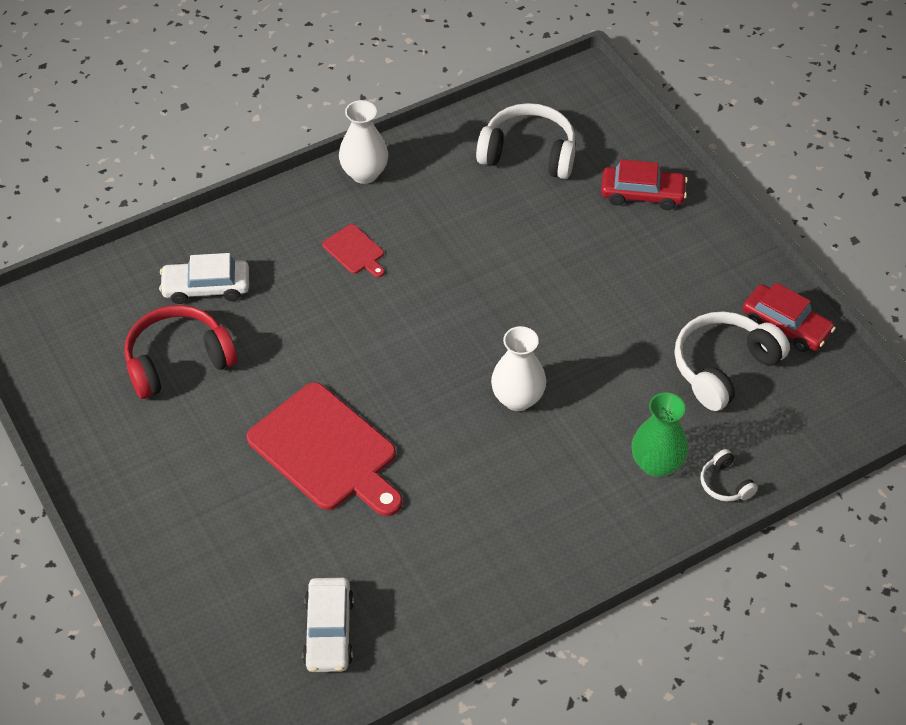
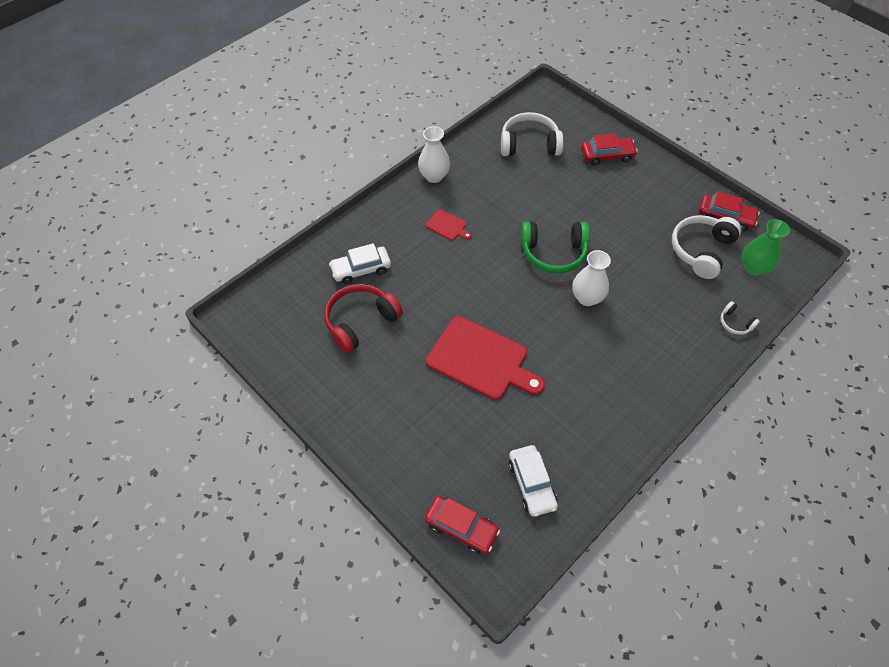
camera: 15 degrees left, 5 degrees up
green vase [632,392,688,477] -> green vase moved to [742,219,790,276]
none -> red car [424,496,500,554]
none -> green headphones [520,222,590,273]

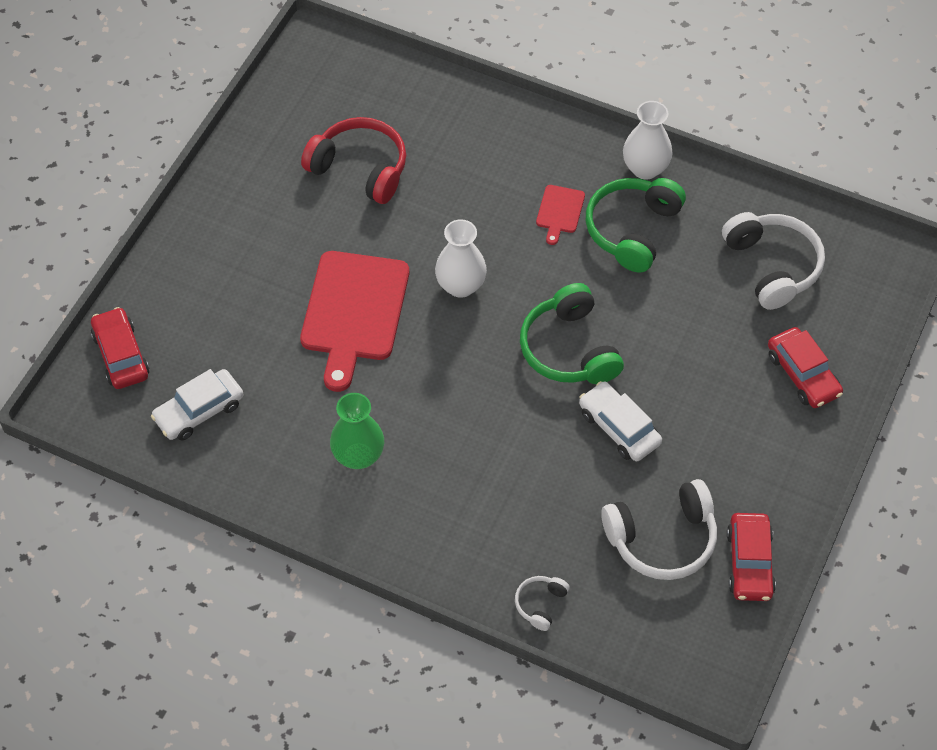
camera: 70 degrees right, 0 degrees up
white car [329,243,391,284] -> white car moved to [579,381,662,461]
red car [424,496,500,554] -> red car turned 150 degrees clockwise [91,307,149,389]
white vase [572,250,611,306] -> white vase moved to [435,219,487,298]
white headphones [672,215,742,279] -> white headphones turned 150 degrees clockwise [601,479,717,580]
green vase [742,219,790,276] -> green vase moved to [330,393,384,469]
none -> green headphones [586,178,686,273]

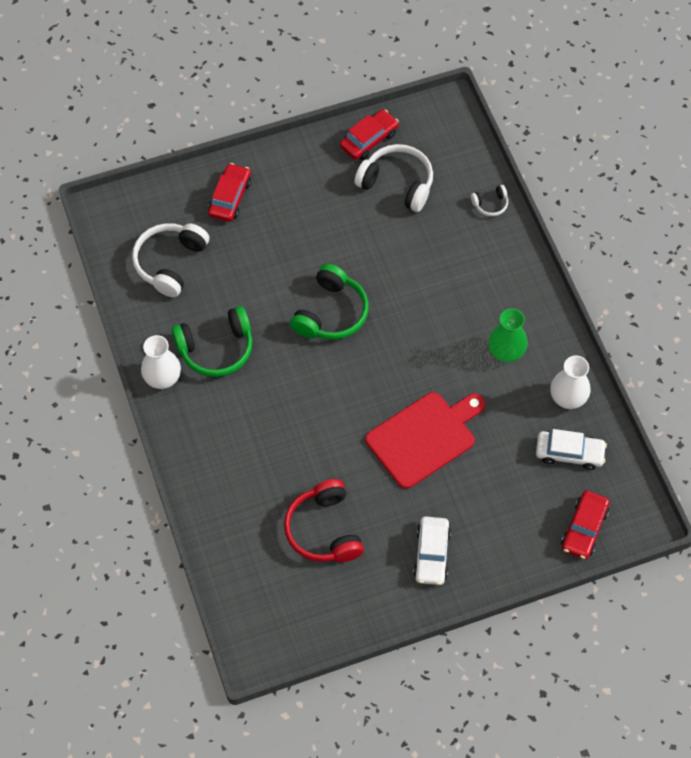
camera: 135 degrees left, 5 degrees up
white vase [435,219,487,298] -> white vase moved to [550,356,590,409]
red cutting board [536,185,585,245] -> none
white car [579,381,662,461] -> white car moved to [413,516,451,585]

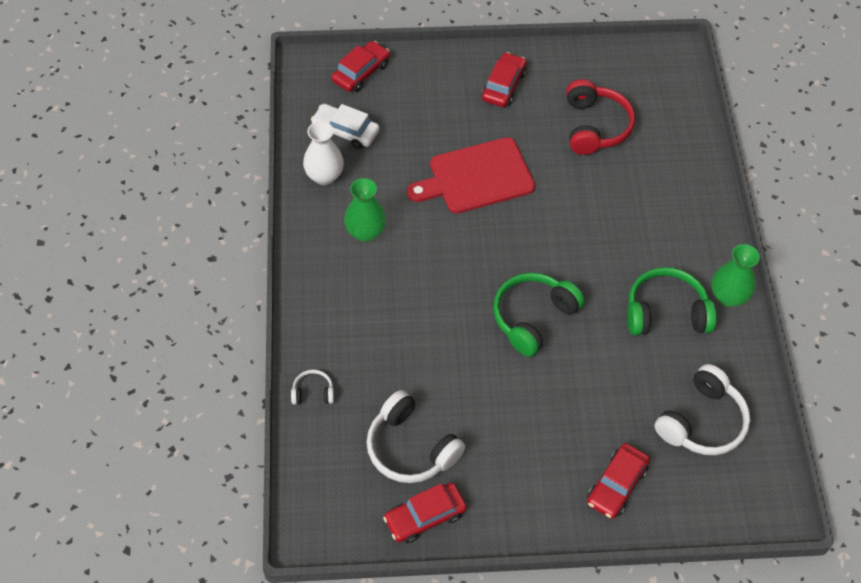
camera: 165 degrees left, 5 degrees down
white vase [141,335,181,389] -> green vase [712,244,760,307]
white car [413,516,451,585] -> red car [482,52,527,107]

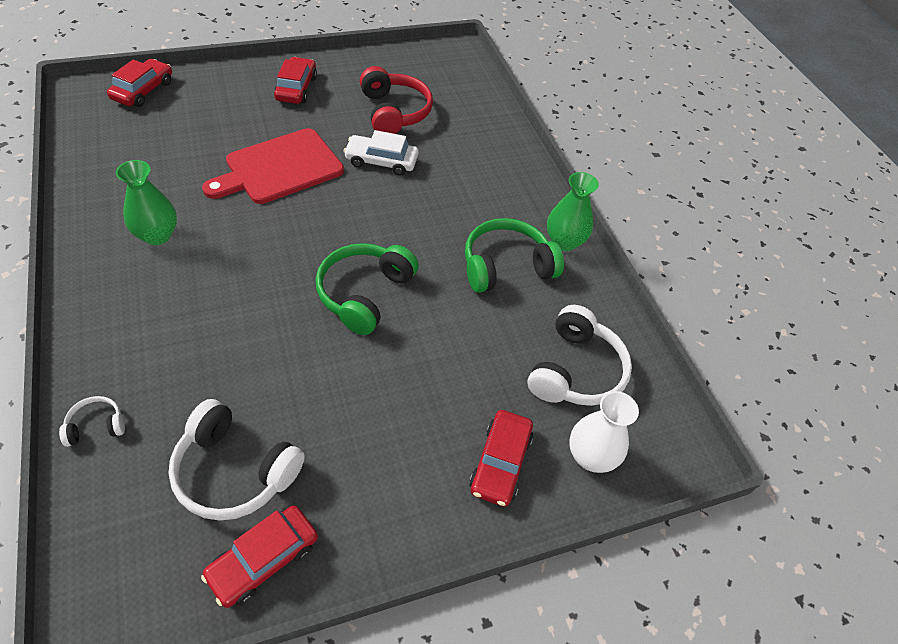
camera: 20 degrees left, 5 degrees down
white vase [303,121,344,185] -> white vase moved to [569,391,639,473]
white car [311,104,380,149] -> white car moved to [343,130,418,176]

